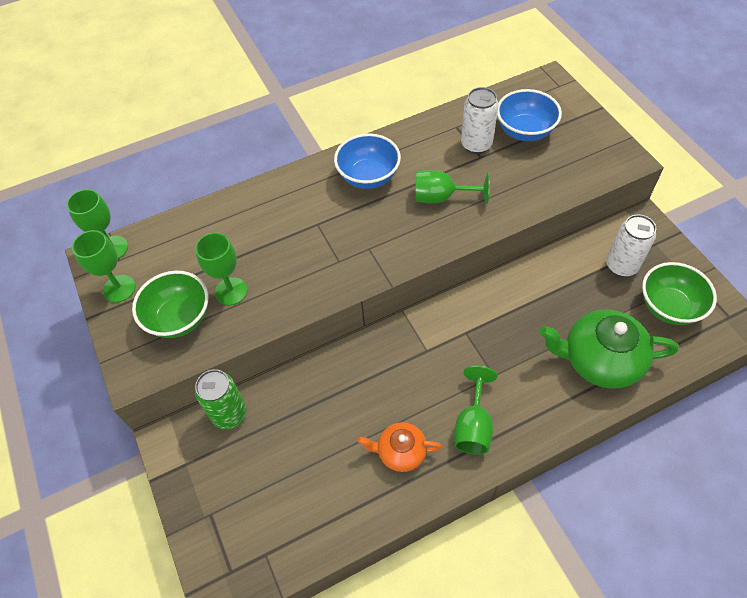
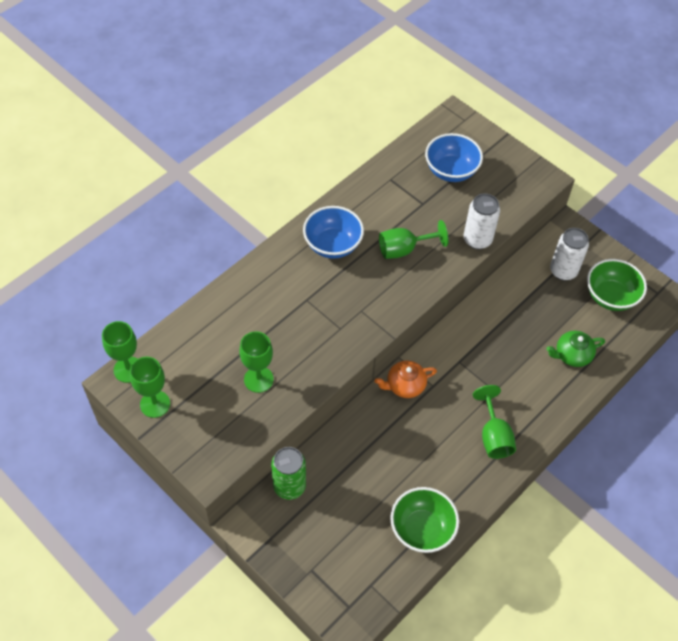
camera: 25 degrees left, 0 degrees up
green bowl [132,271,208,338] -> green bowl moved to [390,487,459,553]
orange teapot [358,422,442,472] -> orange teapot moved to [374,361,437,398]
white can [461,87,498,154] -> white can moved to [464,194,500,249]
green teapot [540,309,679,389] -> green teapot [546,331,605,367], size x0.57

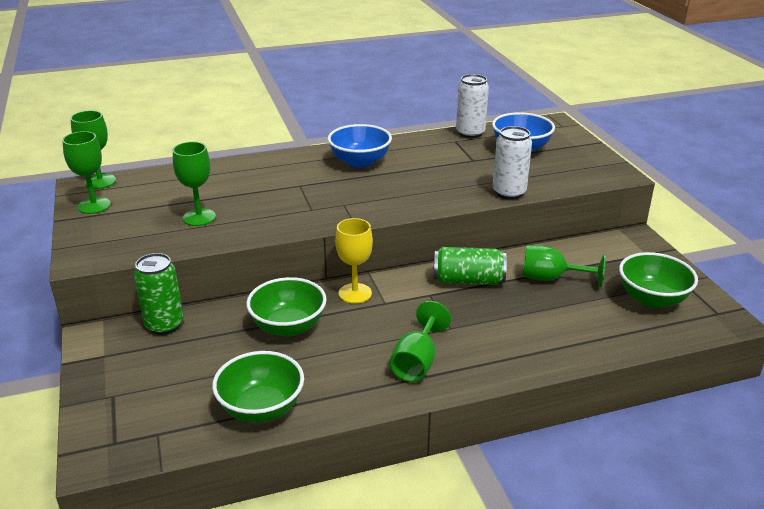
camera: 30 degrees right, 25 degrees down
orange teapot [374,361,437,398] -> yellow goblet [335,218,373,304]
green goblet [379,220,449,259] -> green goblet moved to [523,245,606,288]
green teapot [546,331,605,367] -> none
white can [550,228,589,281] -> white can moved to [456,74,489,138]
none -> green bowl [246,277,327,337]
none -> green can [434,247,507,285]

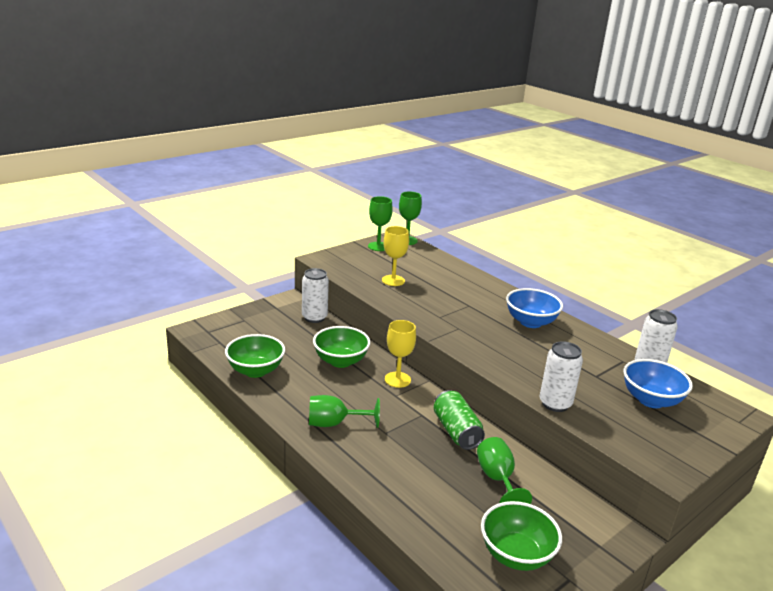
camera: 65 degrees right, 5 degrees down
green can [134,253,184,335] -> white can [302,268,329,323]
green goblet [173,142,216,226] -> yellow goblet [382,226,409,286]

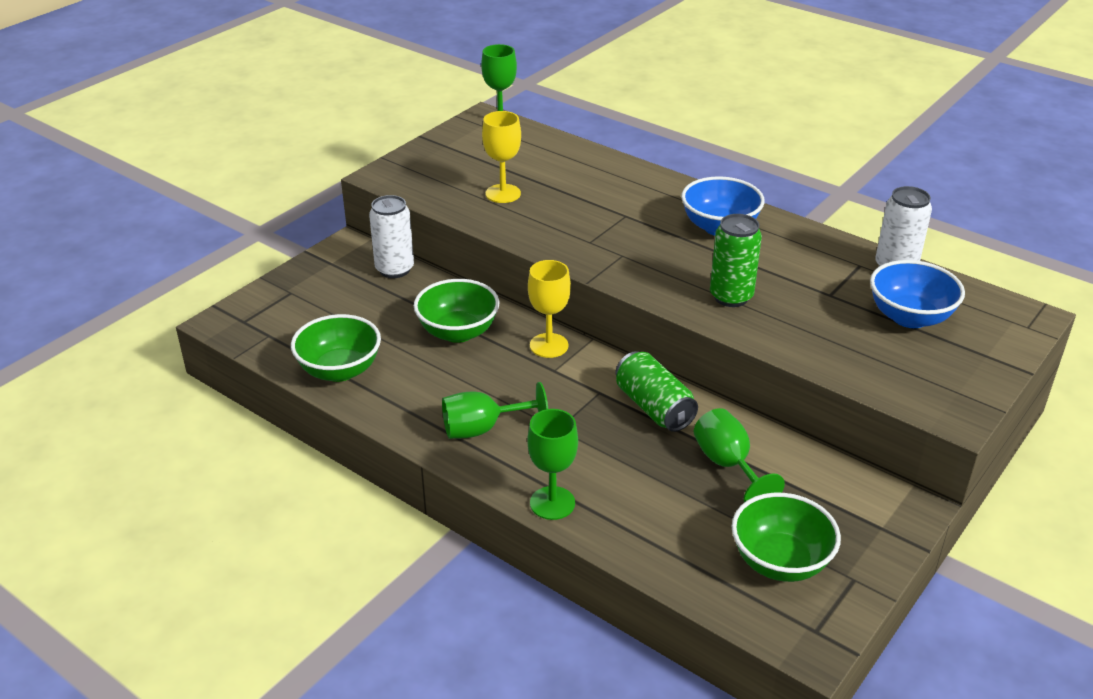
camera: 10 degrees left, 10 degrees up
green goblet [368,196,393,251] -> green goblet moved to [527,409,578,520]
white can [539,341,583,412] -> none
none -> green can [710,214,762,307]

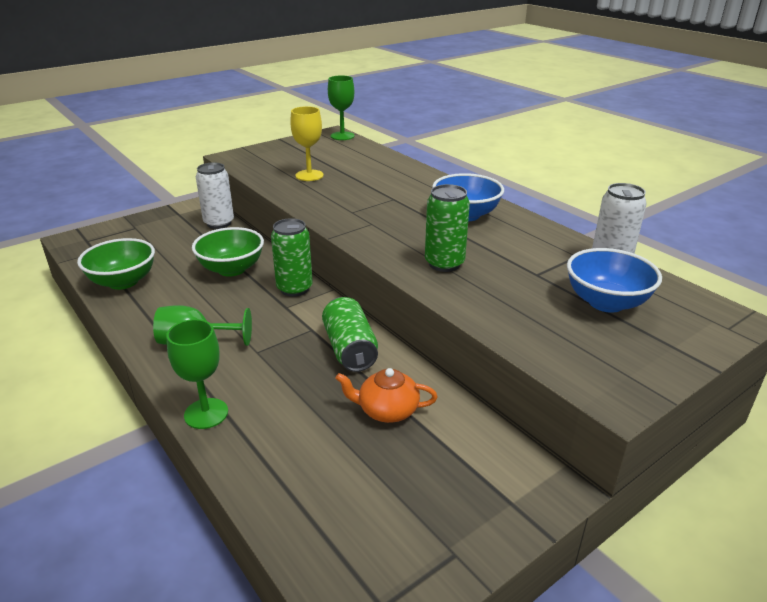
camera: 15 degrees right, 5 degrees down
yellow goblet [528,260,571,358] -> green can [271,218,313,297]
green goblet [694,408,785,503] -> orange teapot [335,368,438,423]
green bowl [732,493,841,582] -> none

